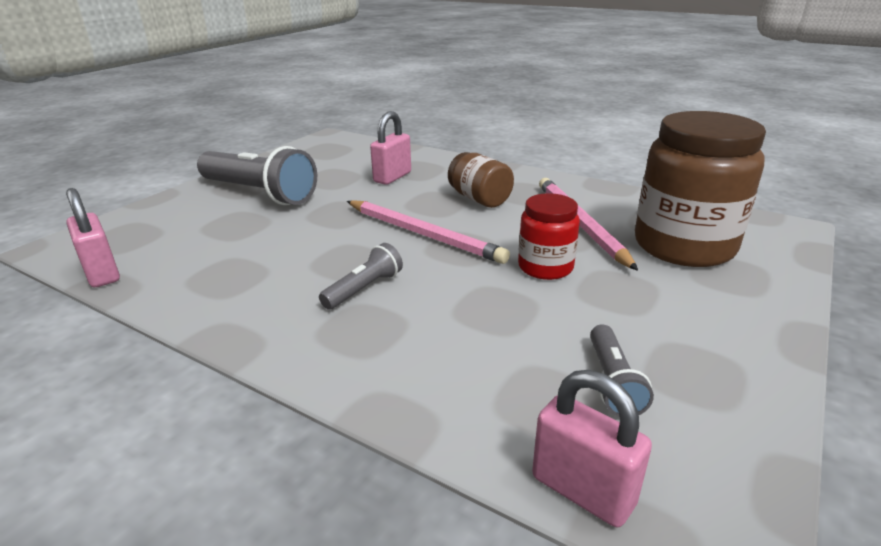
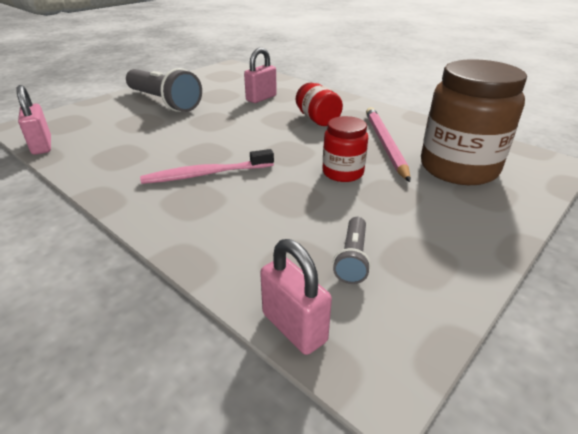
camera: 10 degrees right, 5 degrees up
grey flashlight [319,243,403,310] -> pink toothbrush [140,149,274,184]
pink pencil [347,200,510,264] -> none
brown jar [448,152,514,208] -> red jar [296,82,343,126]

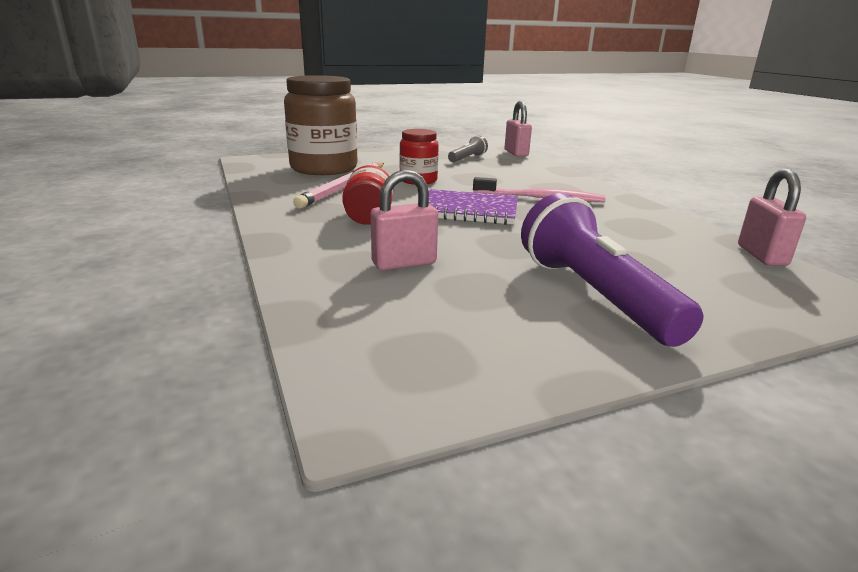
camera: 155 degrees left, 10 degrees down
grey flashlight [126,68,202,112] -> purple flashlight [521,193,703,347]
none -> purple notebook [429,189,518,225]

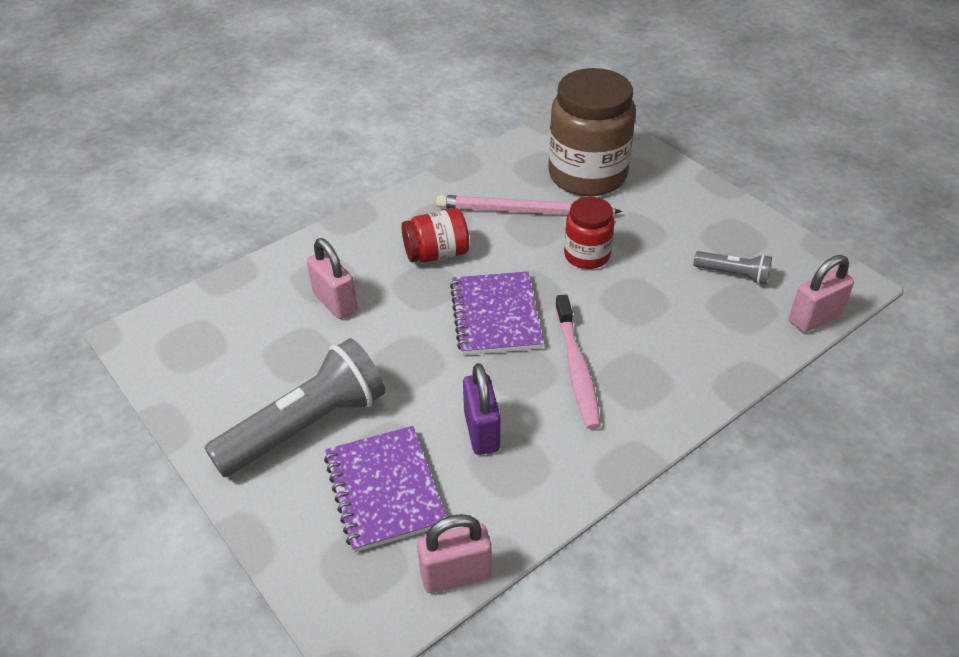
camera: 75 degrees right, 20 degrees up
purple flashlight [521,193,703,347] -> grey flashlight [205,338,385,477]
none -> purple notebook [324,426,446,553]
none -> purple padlock [463,363,500,455]

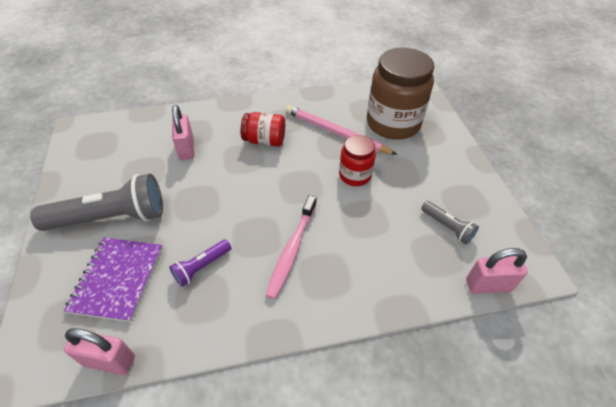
camera: 25 degrees right, 5 degrees up
purple notebook [450,271,544,355] -> none
purple padlock [463,363,500,455] -> purple flashlight [169,239,231,287]

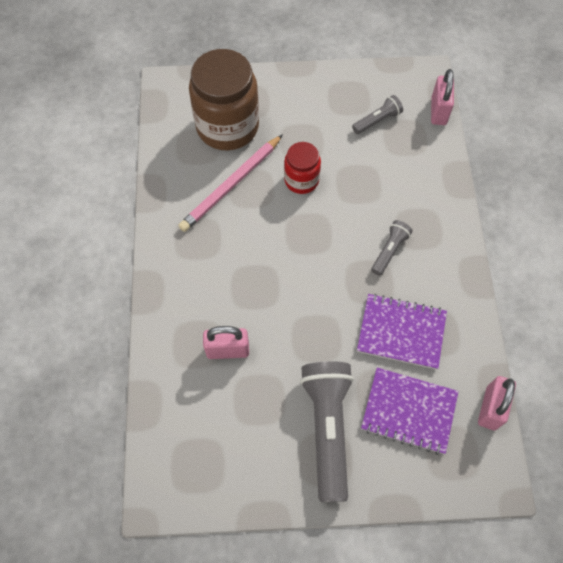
camera: 80 degrees left, 15 degrees up
purple flashlight [169,239,231,287] -> purple notebook [357,294,447,370]
red jar [241,112,285,147] -> none
pink toothbrush [265,195,317,299] -> grey flashlight [371,220,413,276]

